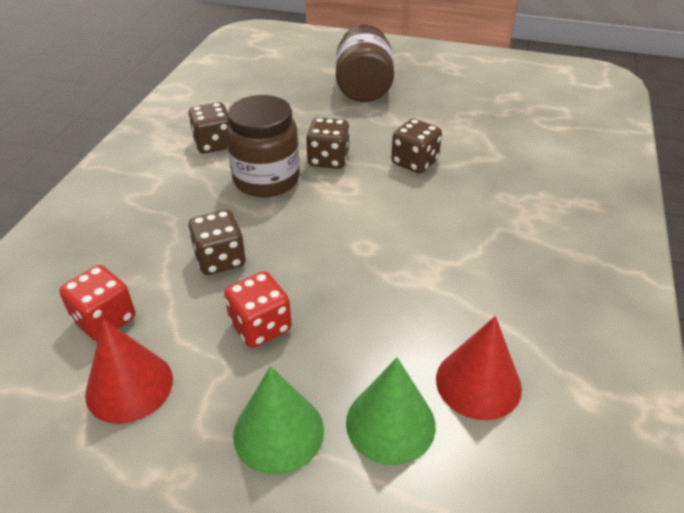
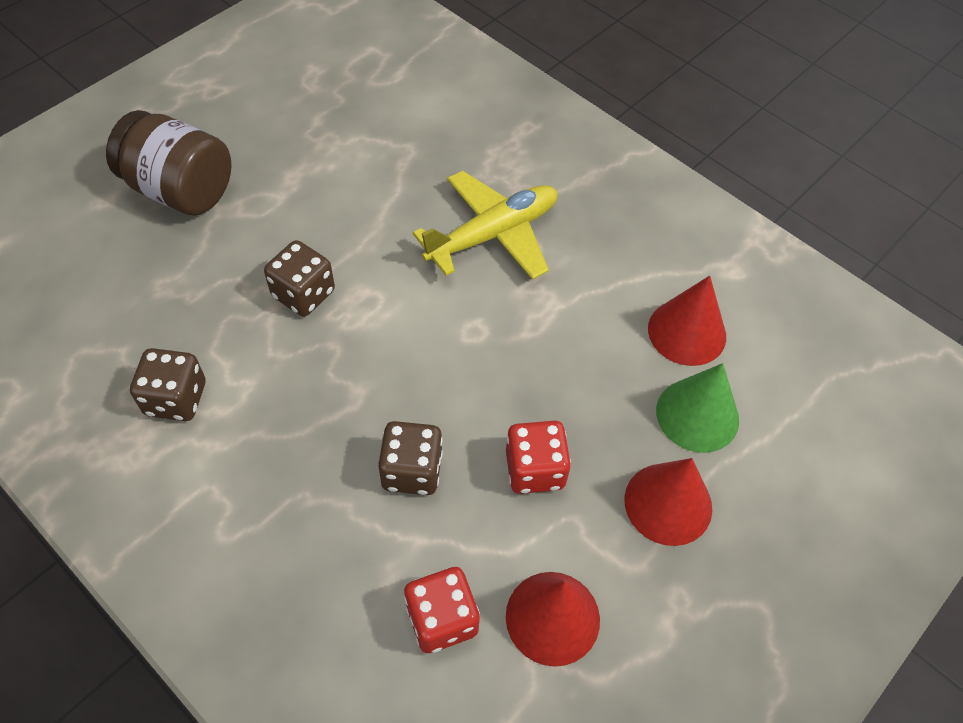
camera: 65 degrees left, 15 degrees up
brown jar [226,95,300,197] -> none
green cone [233,366,324,475] -> red cone [624,458,712,546]
brown dice [391,119,442,174] -> none
none -> yellow plane [413,171,557,280]

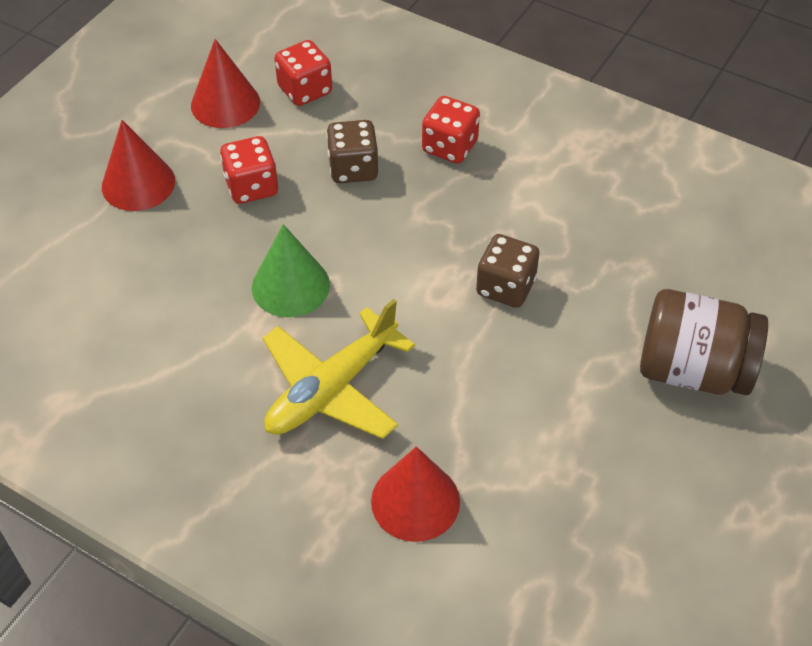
camera: 170 degrees right, 5 degrees down
brown dice [130,348,205,421] -> none
red cone [648,276,726,366] -> red cone moved to [371,446,460,542]
green cone [656,363,739,453] -> green cone moved to [252,224,330,317]
none -> red dice [422,96,480,164]

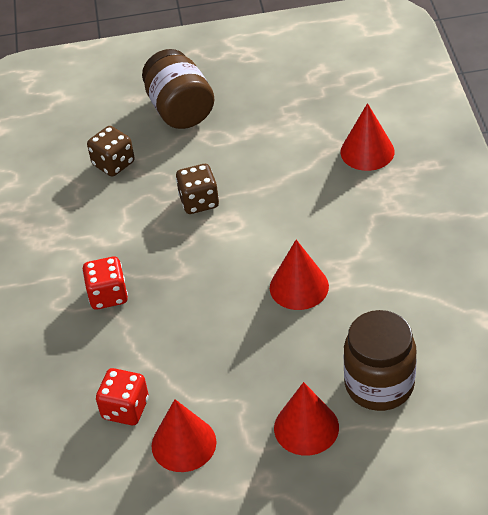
camera: 125 degrees left, 5 degrees down
red dice [220,136,278,204] -> none
green cone [252,224,330,317] -> red cone [270,240,329,310]
yellow plane [263,299,415,439] -> none
brown dice [326,120,378,183] -> brown dice moved to [87,126,135,177]
none -> brown jar [344,310,417,411]

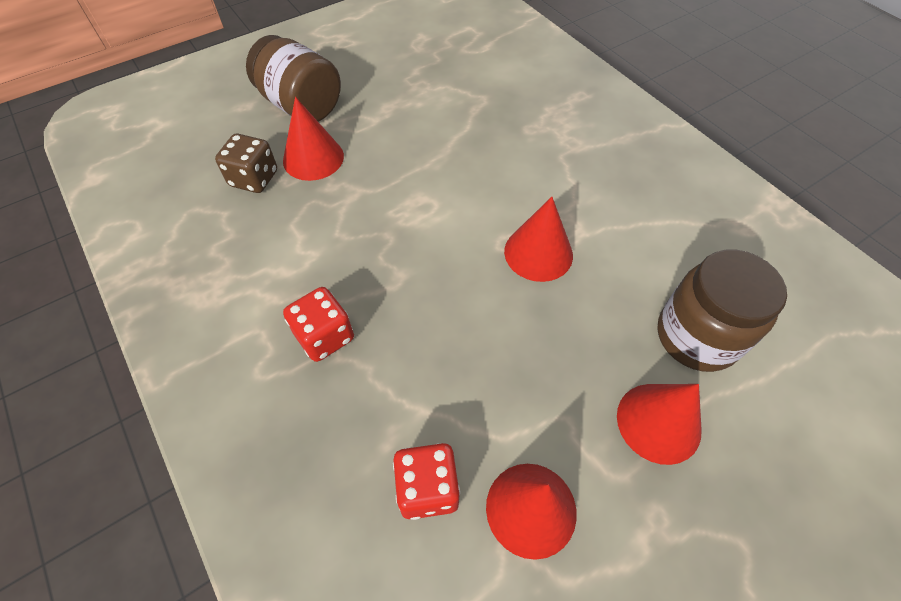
camera: 30 degrees left, 10 degrees up
brown dice [176,164,219,214] -> none
red cone [340,103,395,171] -> red cone moved to [283,97,344,181]

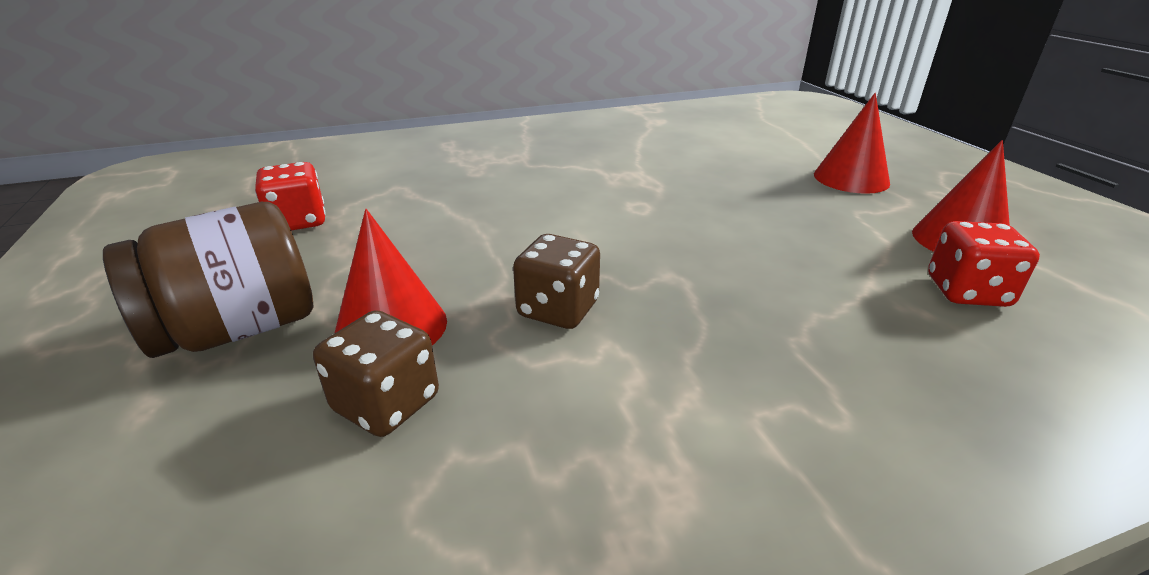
camera: 75 degrees left, 25 degrees down
red dice [283,287,354,362] -> red dice moved to [255,162,326,231]
red cone [504,197,573,282] -> none
brown jar [657,249,787,372] -> none
none -> brown dice [513,234,600,329]

